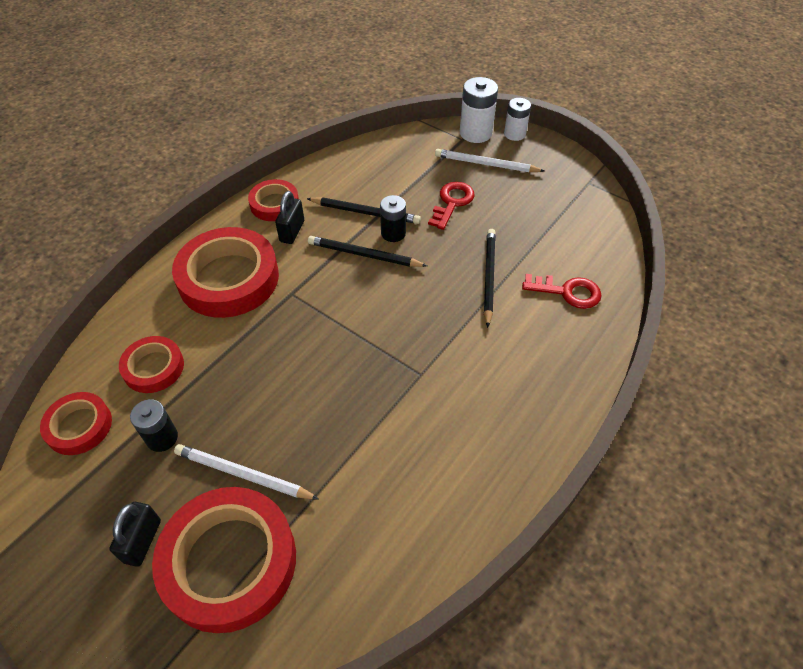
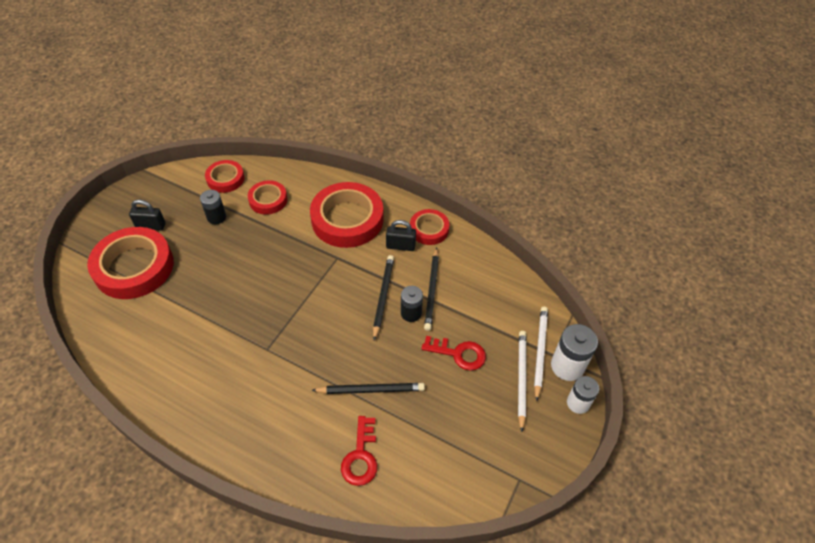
camera: 80 degrees right, 0 degrees up
white pencil [174,444,319,499] -> white pencil moved to [534,307,548,401]

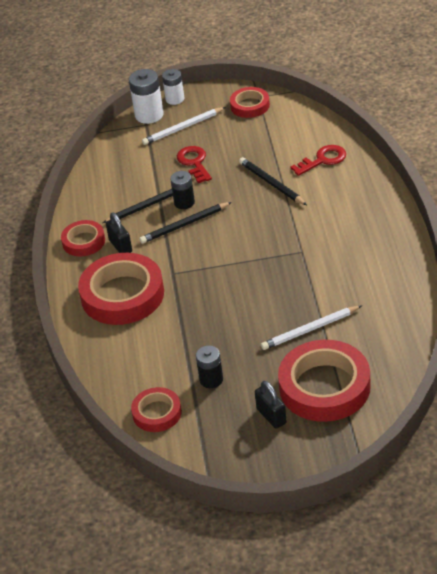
camera: 120 degrees left, 10 degrees down
red tape [248,180,288,215] -> red tape moved to [230,87,270,118]
white pencil [534,307,548,401] -> white pencil moved to [261,306,361,350]

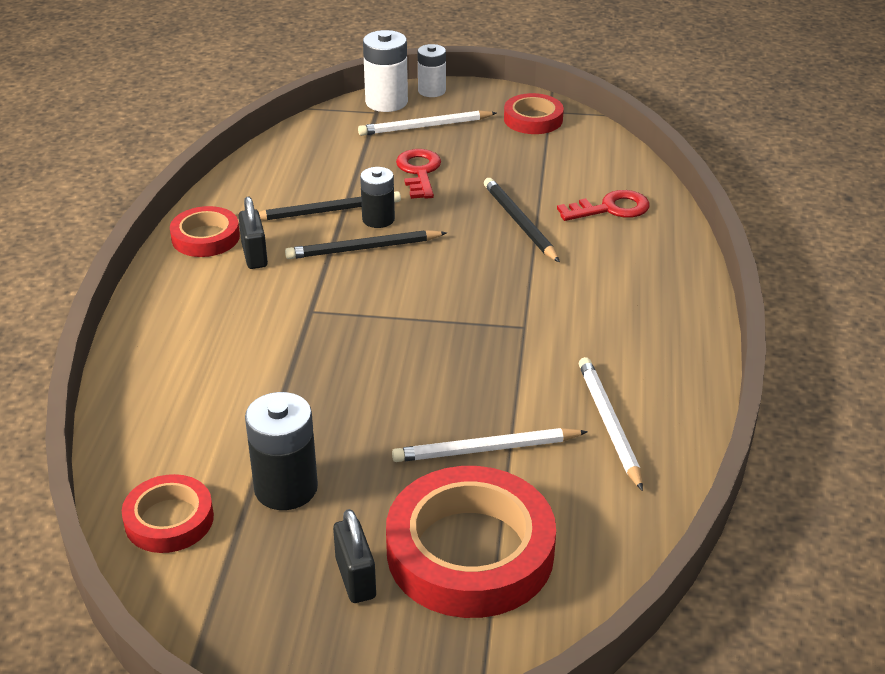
camera: 10 degrees right, 5 degrees down
red tape [78,253,164,325] -> none
black battery [196,345,223,388] -> black battery [245,392,318,510], size x1.51
none -> white pencil [579,357,643,491]

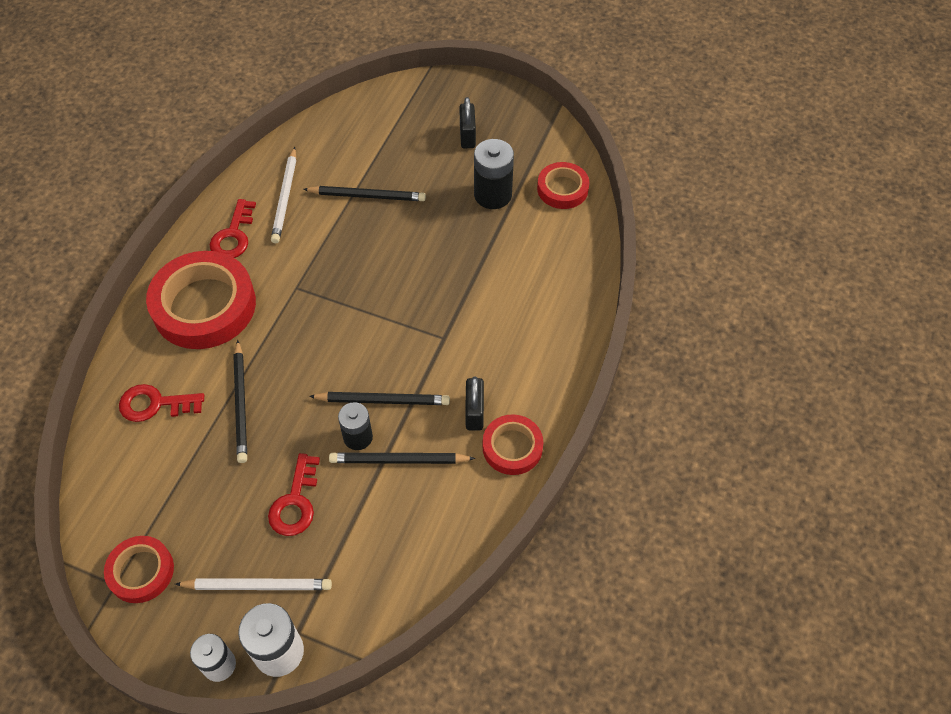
camera: 165 degrees left, 20 degrees up
red tape [386,466,556,618] -> red tape moved to [146,251,256,349]
white pencil [392,428,588,462] -> black pencil [303,186,426,201]
none -> red key [210,199,256,258]

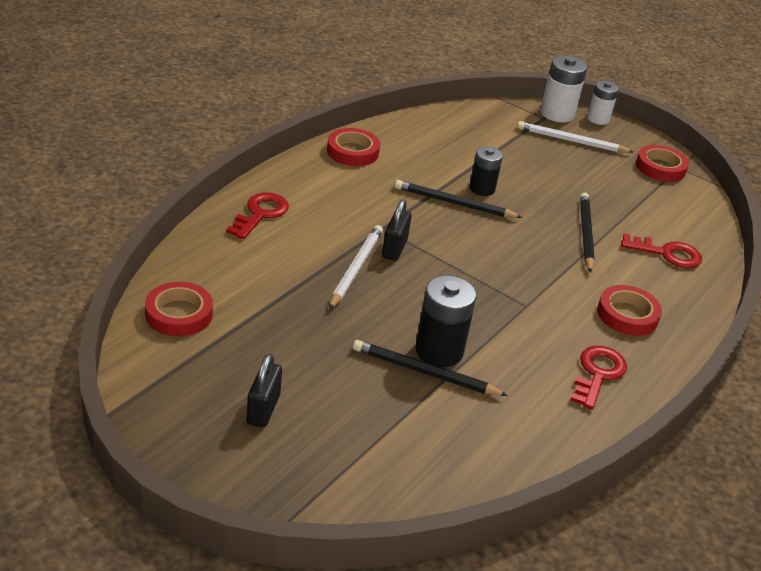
camera: 170 degrees left, 20 degrees down
red tape [146,251,256,349] -> red tape [597,285,662,336], size x0.54
red key [268,453,320,536] -> red key moved to [226,193,289,239]
white pencil [271,147,296,243] -> white pencil moved to [329,225,383,310]
black pencil [329,453,475,464] -> none
black padlock [465,377,484,431] -> black padlock moved to [382,199,412,261]
black battery [474,139,514,209] -> black battery moved to [415,276,476,367]

